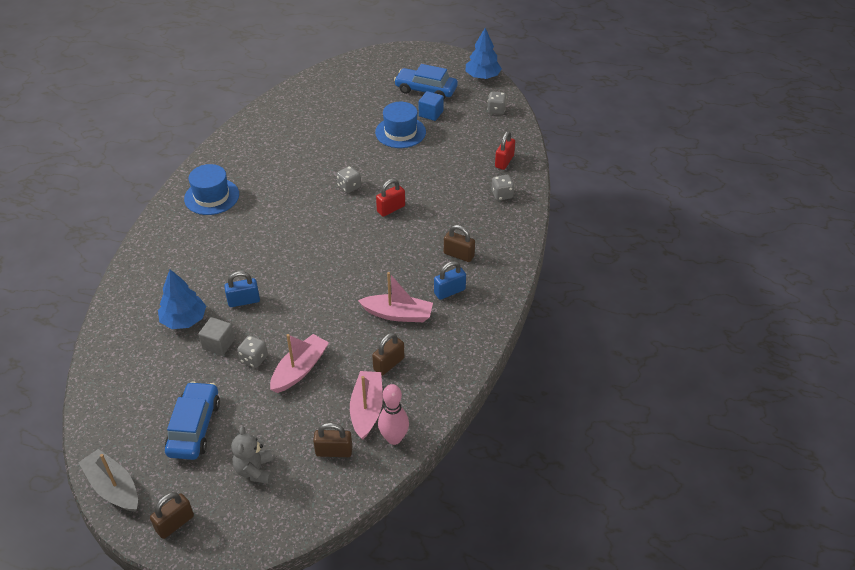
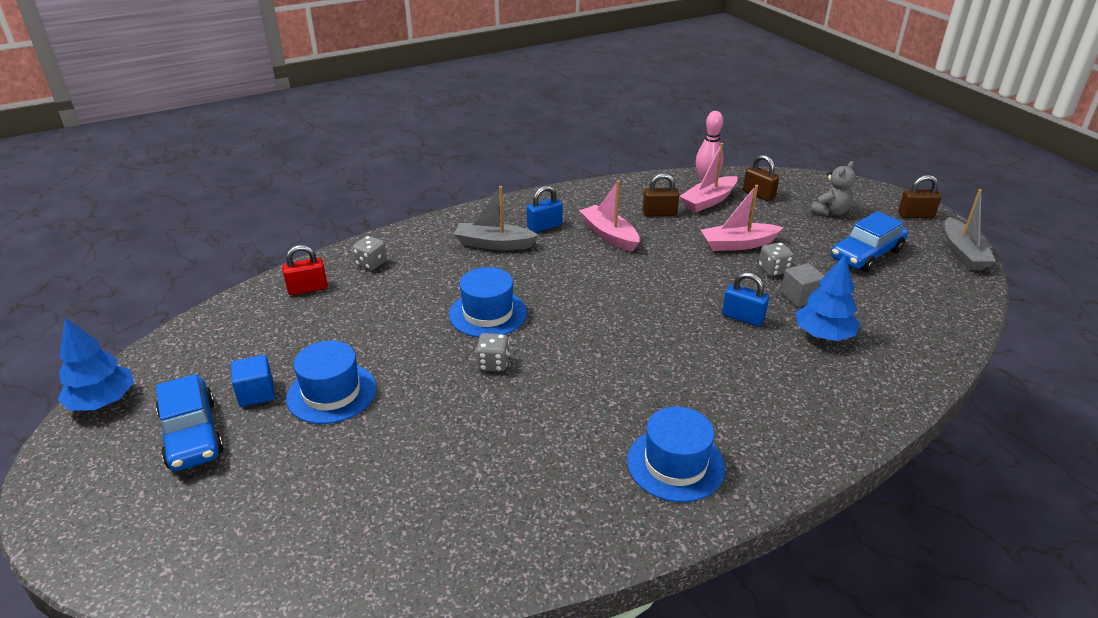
camera: 135 degrees left, 10 degrees down
red padlock [376,179,405,217] -> blue hat [449,267,527,337]
blue padlock [434,261,466,300] -> blue padlock turned 45 degrees counterclockwise [527,186,563,233]
brown padlock [444,225,475,262] -> grey boat [454,186,539,250]
grey dice [487,92,507,115] -> none

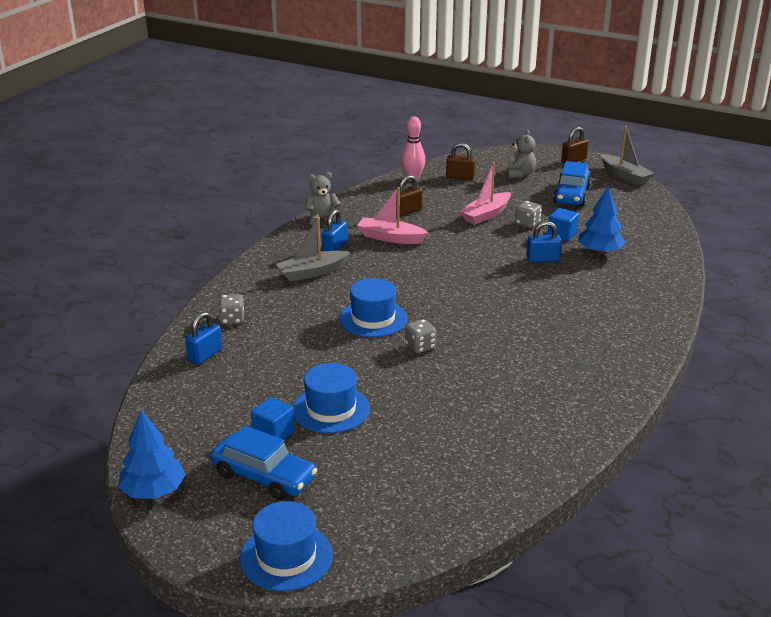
camera: 35 degrees left, 5 degrees down
red padlock [282,245,328,295] -> blue padlock [185,312,222,365]
blue hat [627,407,725,502] -> blue hat moved to [240,501,333,591]
pink boat [679,143,738,212] -> none
grey cube [781,263,824,307] -> blue cube [547,208,579,241]
none -> grey teddy bear [305,172,341,226]

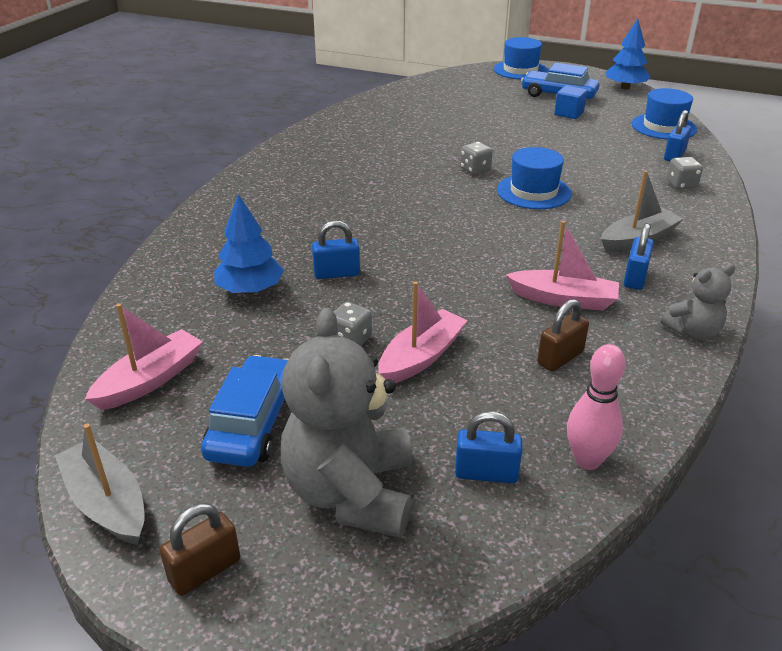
camera: 175 degrees right, 5 degrees up
blue hat [293,363,370,433] -> blue hat moved to [631,88,697,139]
brown padlock [446,143,475,180] -> blue padlock [455,411,522,483]
grey teddy bear [507,130,536,178] -> grey teddy bear [281,308,412,538], size x1.93
blue cube [547,208,579,241] -> none
none -> pink boat [85,304,203,410]

